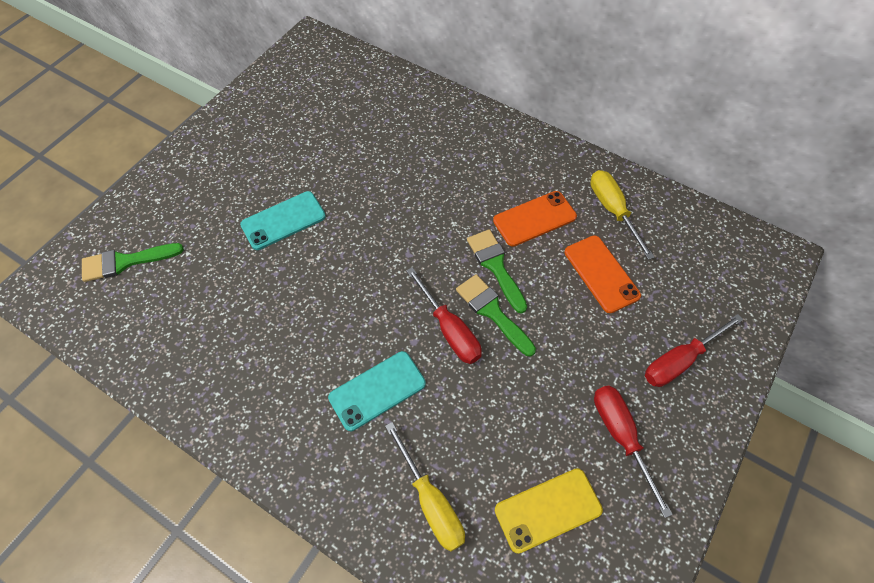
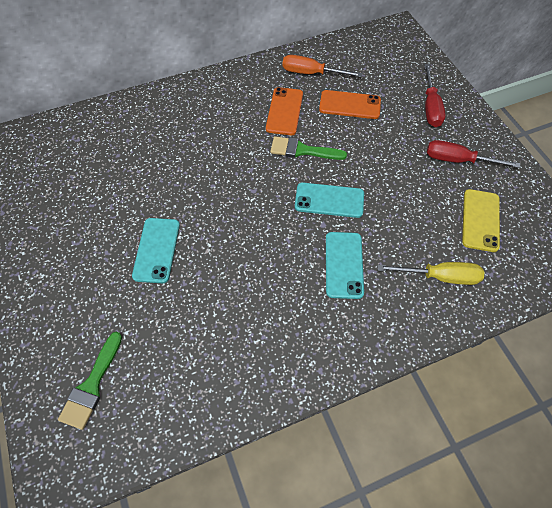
camera: 55 degrees left, 0 degrees up
red screwdriver [406,267,482,364] -> turquoise phone [295,183,364,218]
green brush [456,274,536,356] -> none
yellow screwdriver [590,170,655,260] -> orange screwdriver [283,55,363,77]

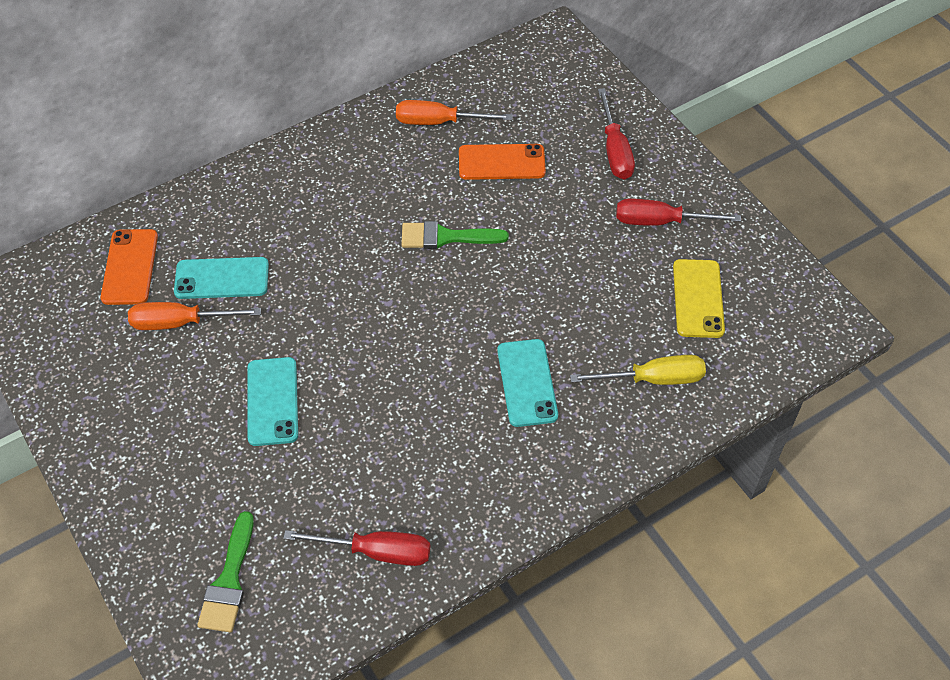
camera: 10 degrees left, 5 degrees down
orange phone [266,87,303,135] -> orange phone moved to [101,229,158,305]
turquoise phone [295,183,364,218] -> turquoise phone moved to [174,257,269,299]
none -> orange screwdriver [128,302,261,330]
none -> red screwdriver [283,530,430,566]

